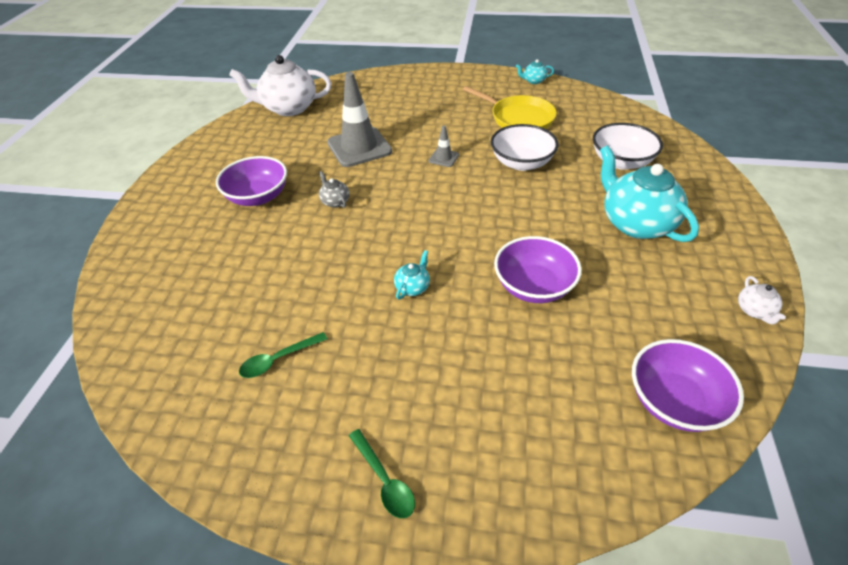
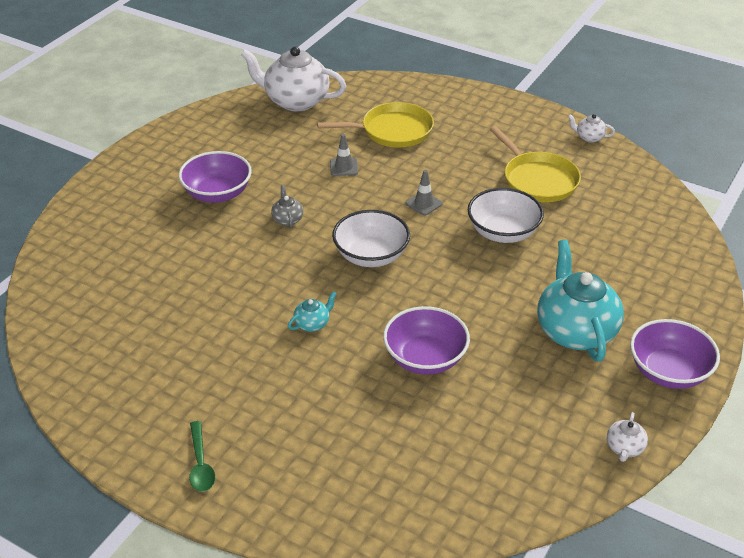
camera: 20 degrees right, 5 degrees down
green spoon [239,332,327,378] -> none
grey traffic cone [327,72,392,167] -> grey traffic cone [330,134,358,176], size x0.45
turquoise teapot [516,59,554,84] -> white teapot [568,114,615,143]
white bowl [593,123,663,170] -> white bowl moved to [332,210,410,267]
purple bowl [632,339,744,432] -> purple bowl moved to [630,319,720,389]
none -> yellow pan [317,102,434,148]

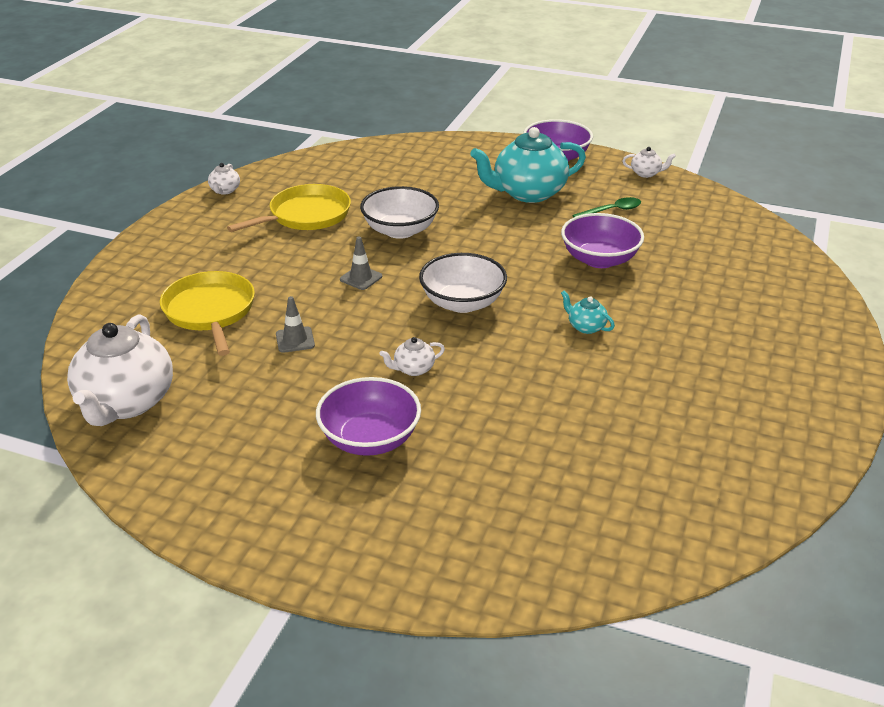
camera: 100 degrees left, 5 degrees down
green spoon [189,421,215,492] -> green spoon moved to [572,197,641,217]
grey teapot [271,185,303,229] -> white teapot [379,337,445,376]

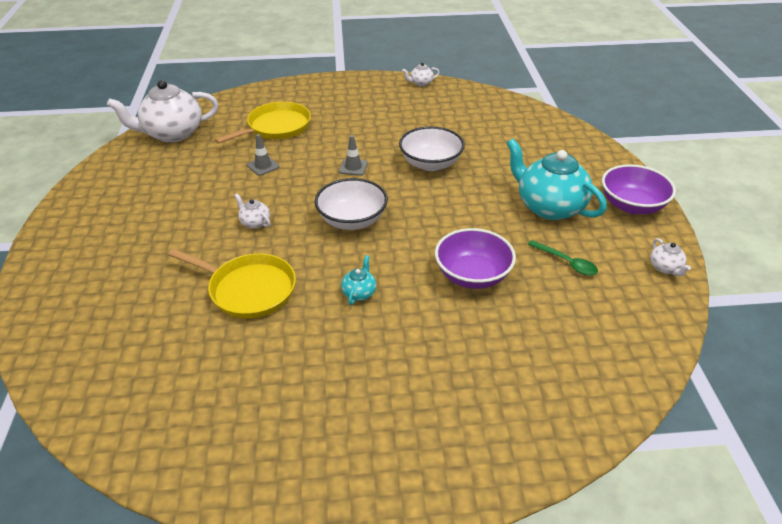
camera: 65 degrees right, 5 degrees up
yellow pan [227,184,351,232] -> yellow pan moved to [168,249,296,318]
purple bowl [316,377,421,456] -> none

